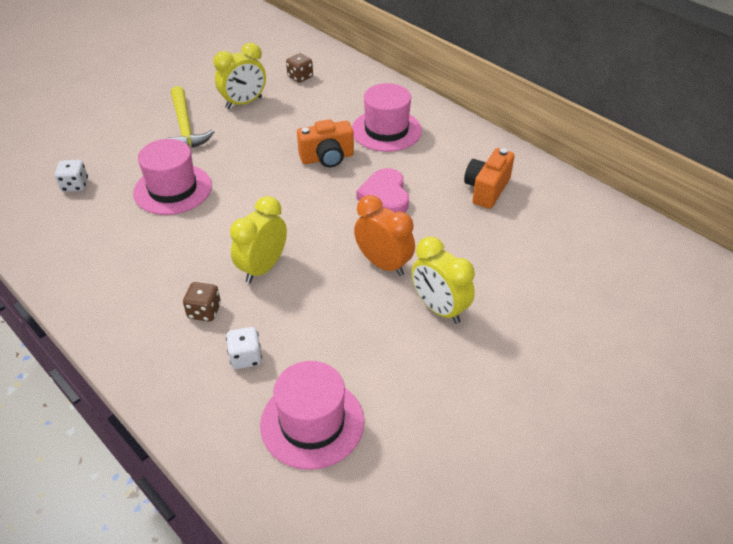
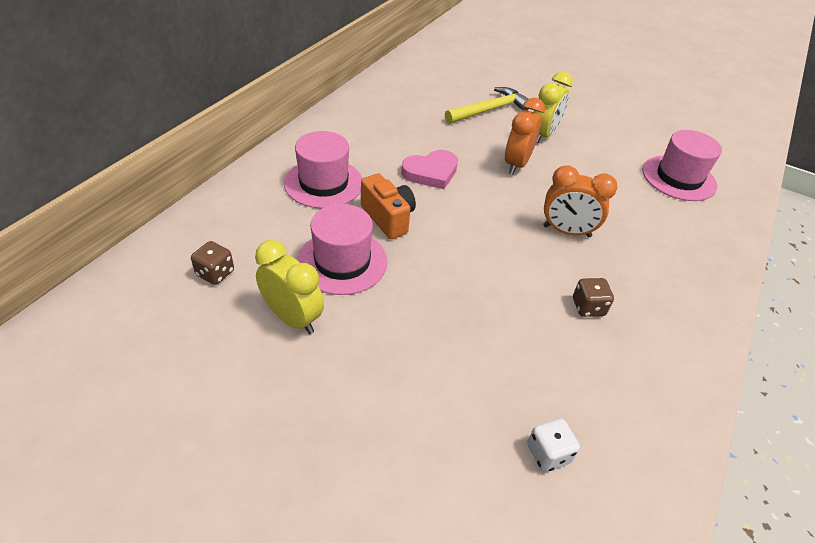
camera: 110 degrees left, 0 degrees up
pink hat [133,139,212,215] -> pink hat moved to [297,204,387,295]
yellow hammer [167,86,214,148] -> yellow hammer moved to [445,87,529,124]
brown dice [183,282,221,322] -> brown dice moved to [573,278,614,317]
white dice [226,327,262,369] -> none
yellow clock [230,196,287,283] -> orange clock [543,165,618,238]
orange camera [464,148,515,209] -> none

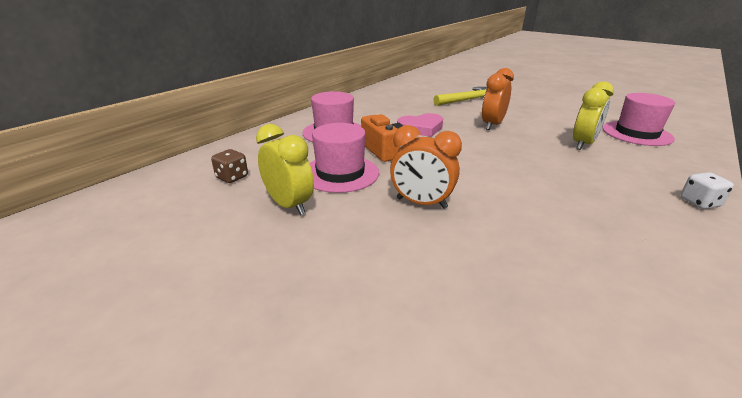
camera: 10 degrees right, 15 degrees down
white dice [527,418,580,472] -> white dice moved to [681,172,734,209]
yellow clock [534,72,573,143] -> yellow clock moved to [573,81,614,150]
orange clock [543,165,618,238] -> orange clock moved to [390,125,462,209]
brown dice [573,278,614,317] -> none

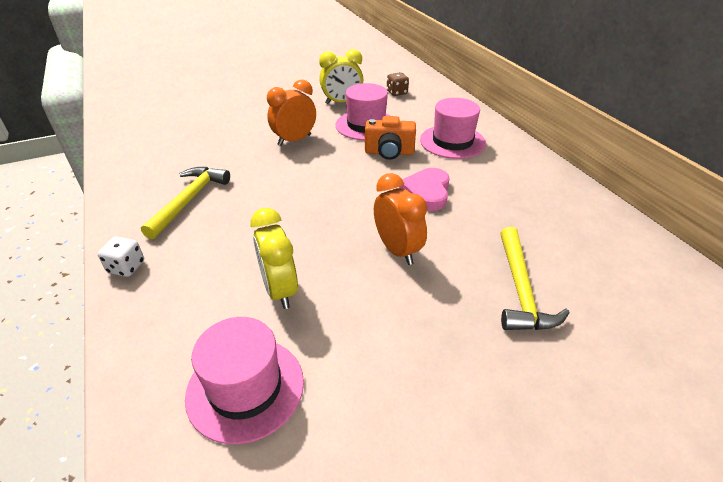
camera: 120 degrees right, 10 degrees up
none -> yellow hammer [141,167,230,239]

